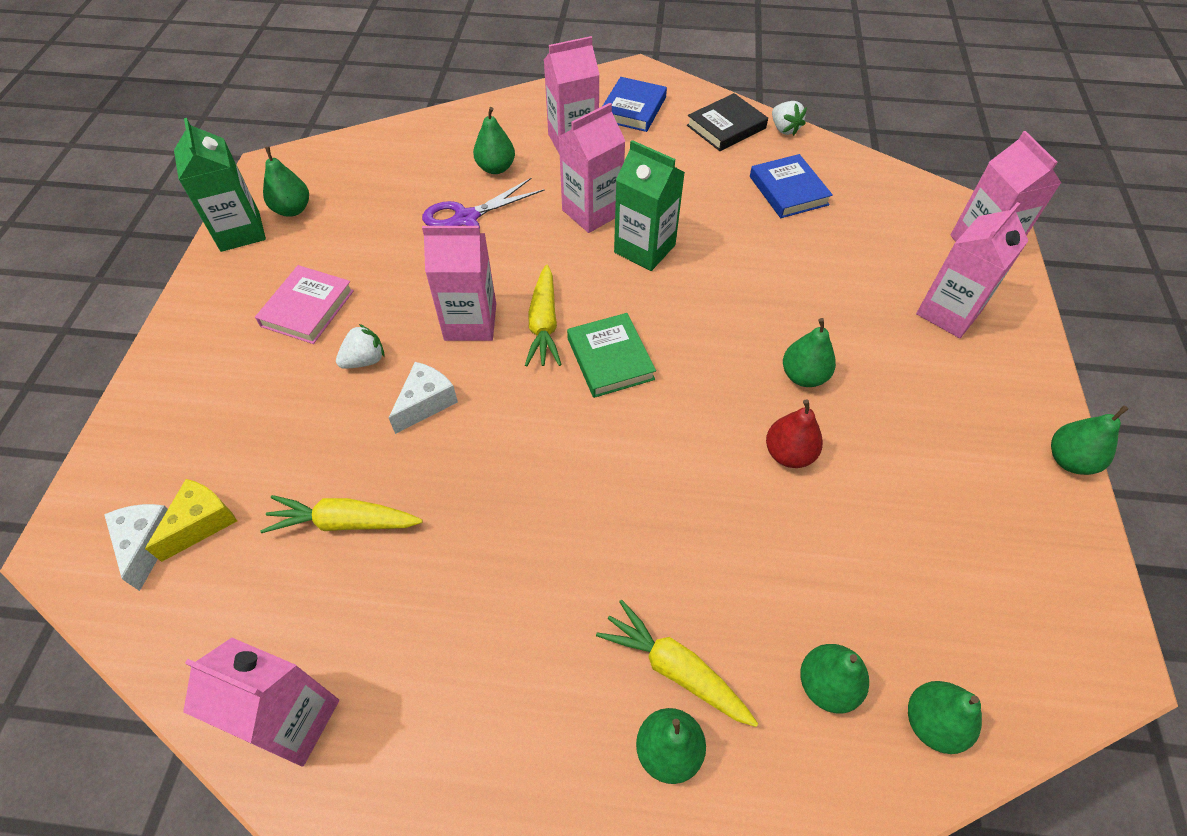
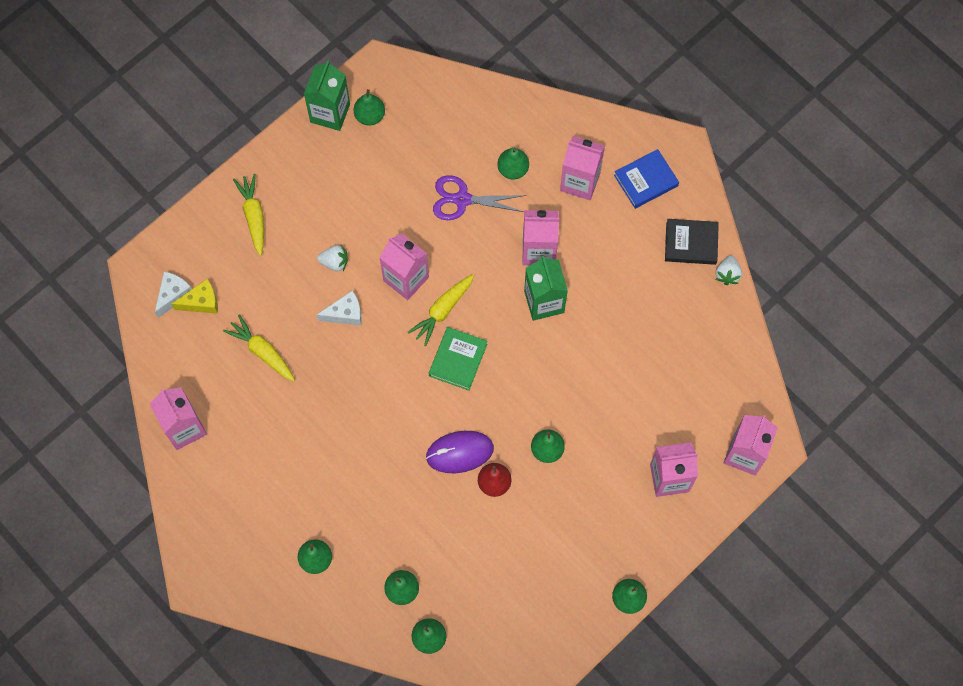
camera: 40 degrees right, 15 degrees up
pink book [255,265,354,344] -> none
yellow carrot [596,600,758,727] -> yellow carrot moved to [233,174,264,256]
blue book [750,154,833,218] -> none
none -> purple mouse [426,431,494,473]

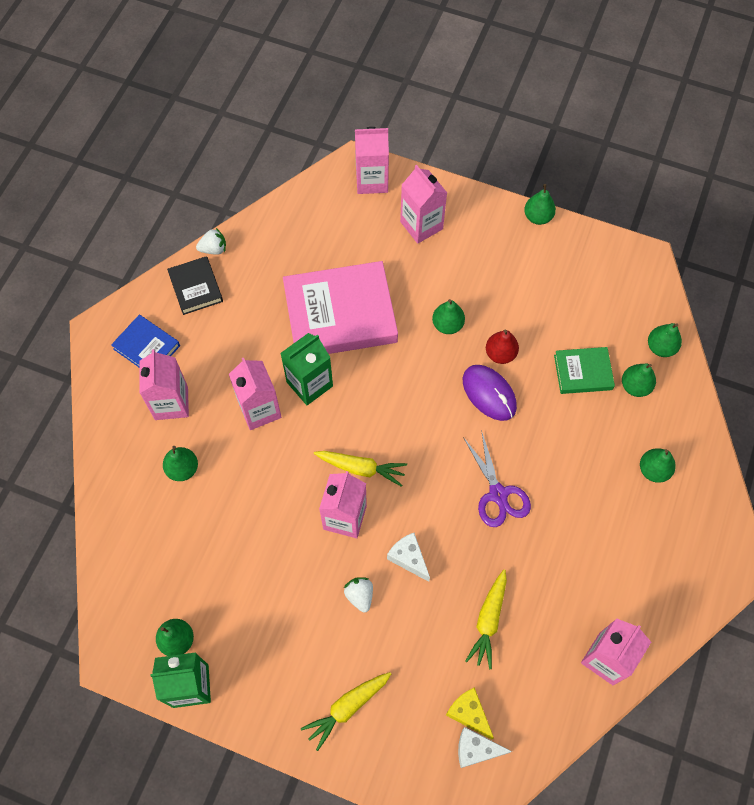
camera: 115 degrees left, 5 degrees down
green book [429,327,487,391] -> green book moved to [554,347,615,394]
purple scissors [433,175,526,220] -> purple scissors moved to [463,430,531,527]
none -> pink book [283,261,398,354]

